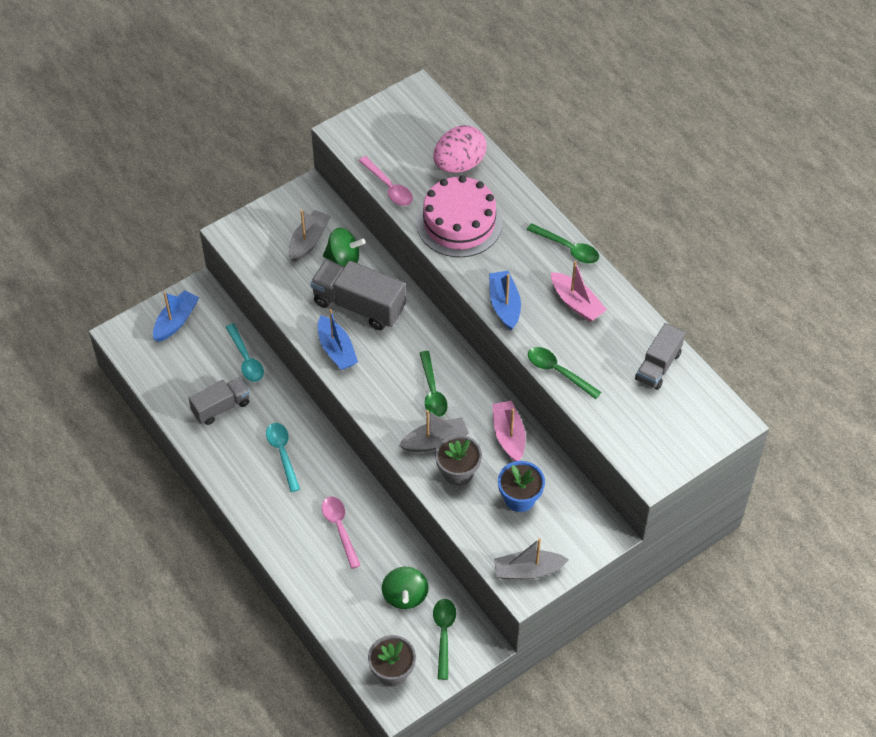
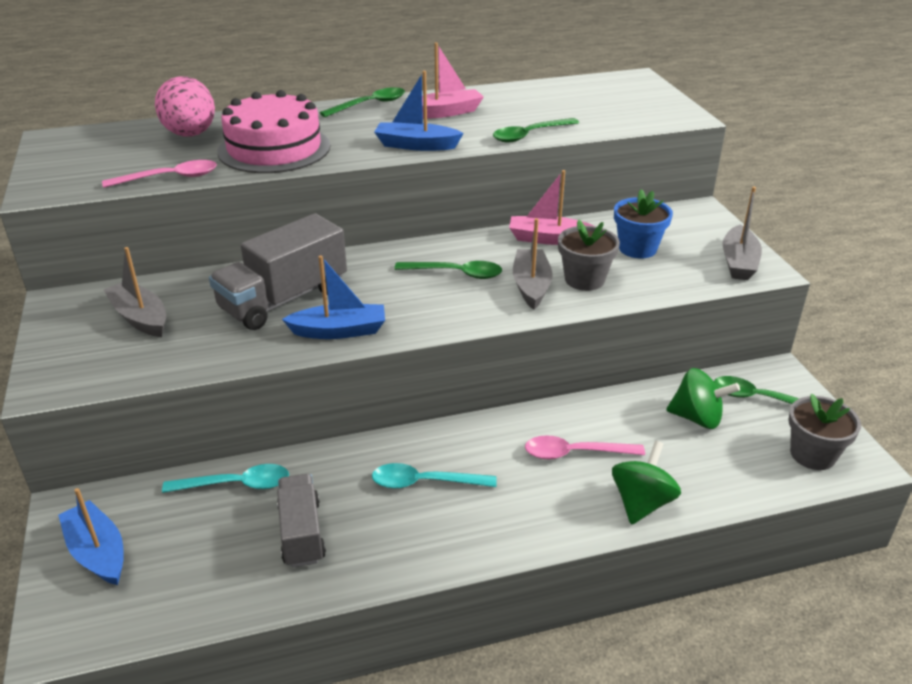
camera: 70 degrees left, 20 degrees down
green spinning top [323,228,366,267] -> green spinning top moved to [612,441,681,525]
grey truck [635,323,685,390] -> none

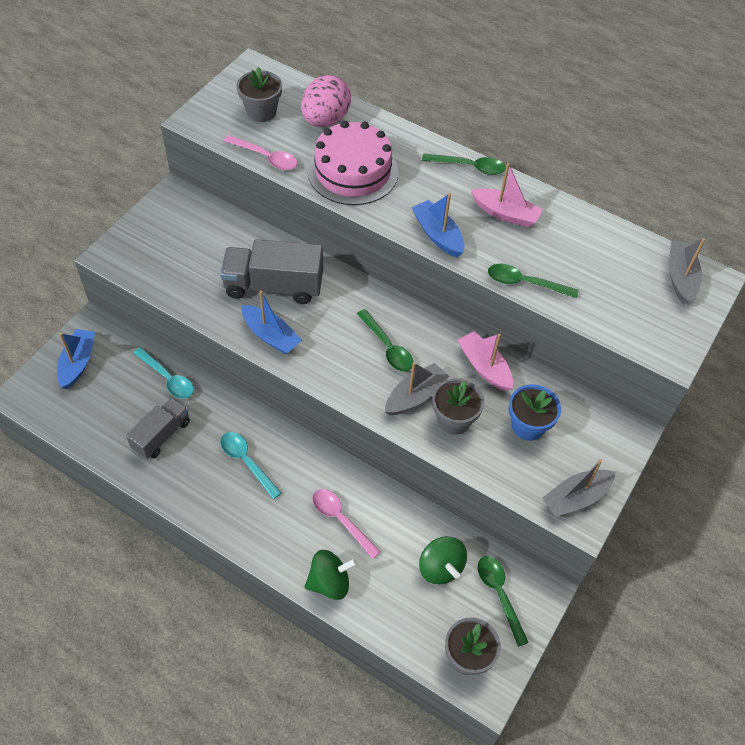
camera: 45 degrees right, 20 degrees up
grey boat [104,247,166,337] -> grey boat moved to [669,238,705,304]
none -> grey flower pot [237,67,282,122]

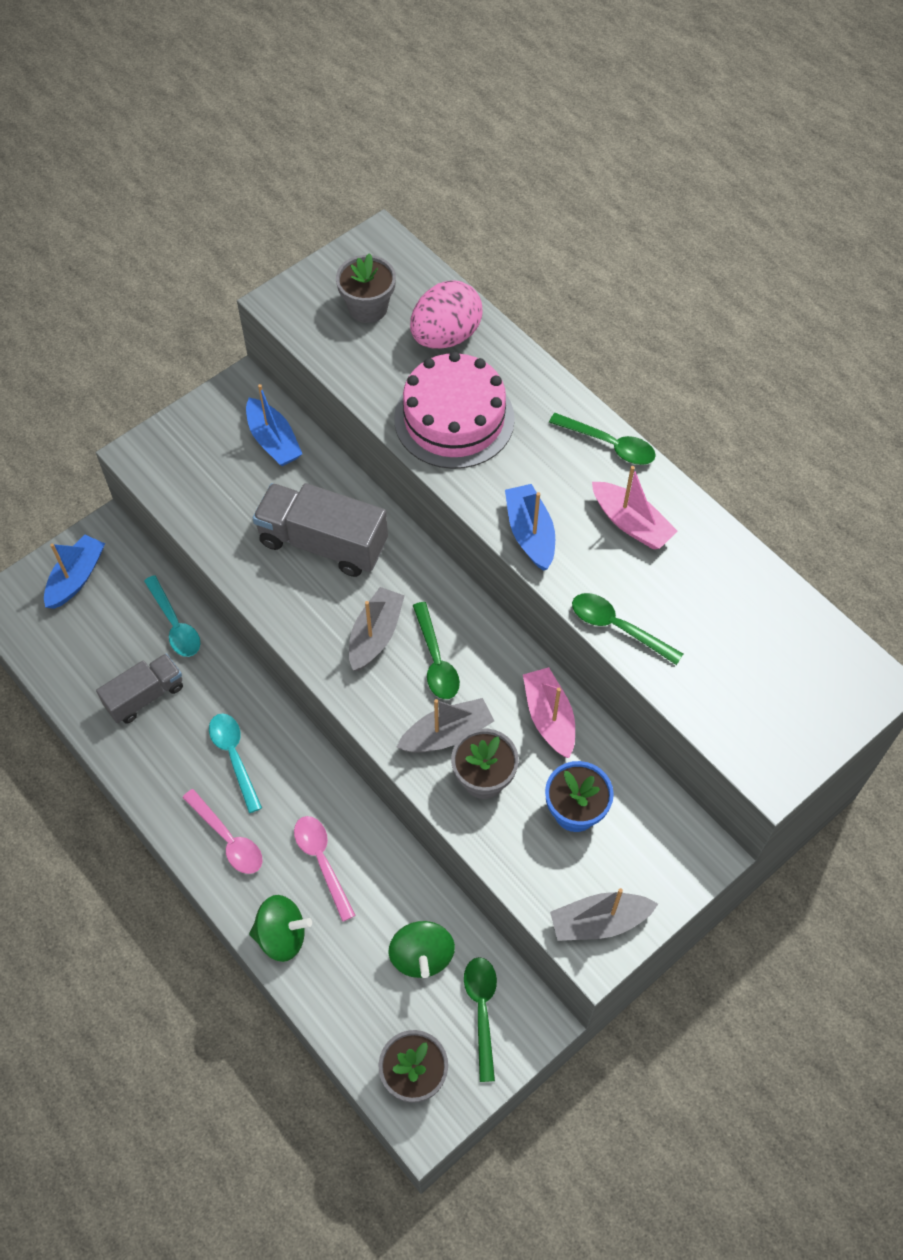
camera: 20 degrees right, 5 degrees up
pink spoon [224,135,298,170] -> pink spoon moved to [182,789,263,874]
blue boat [241,290,302,355] -> blue boat moved to [246,384,302,466]
grey boat [669,238,705,304] -> grey boat moved to [349,587,405,671]

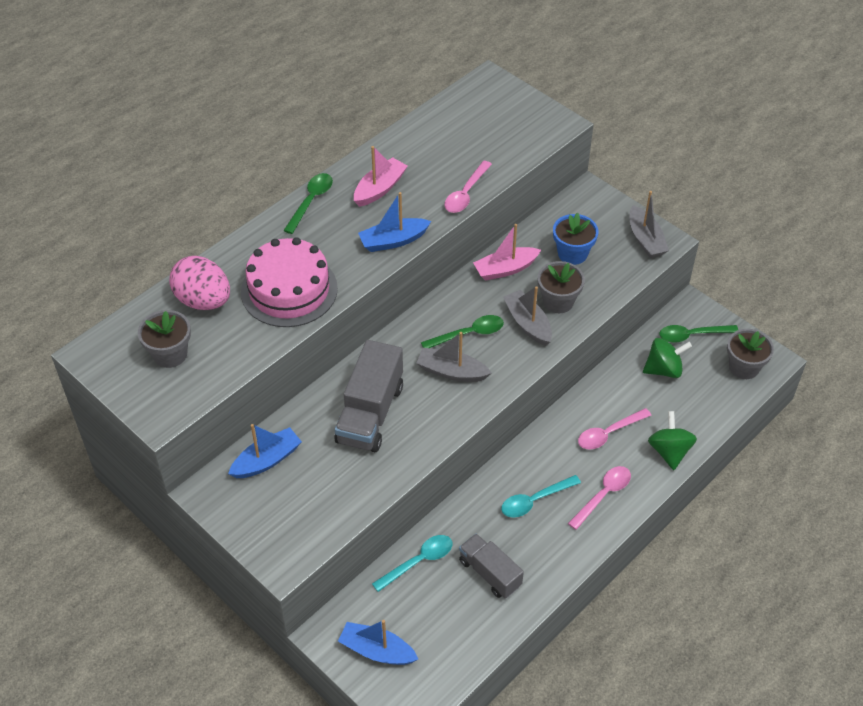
camera: 95 degrees left, 10 degrees down
green spoon [572,593,683,665] -> pink spoon [444,161,492,213]

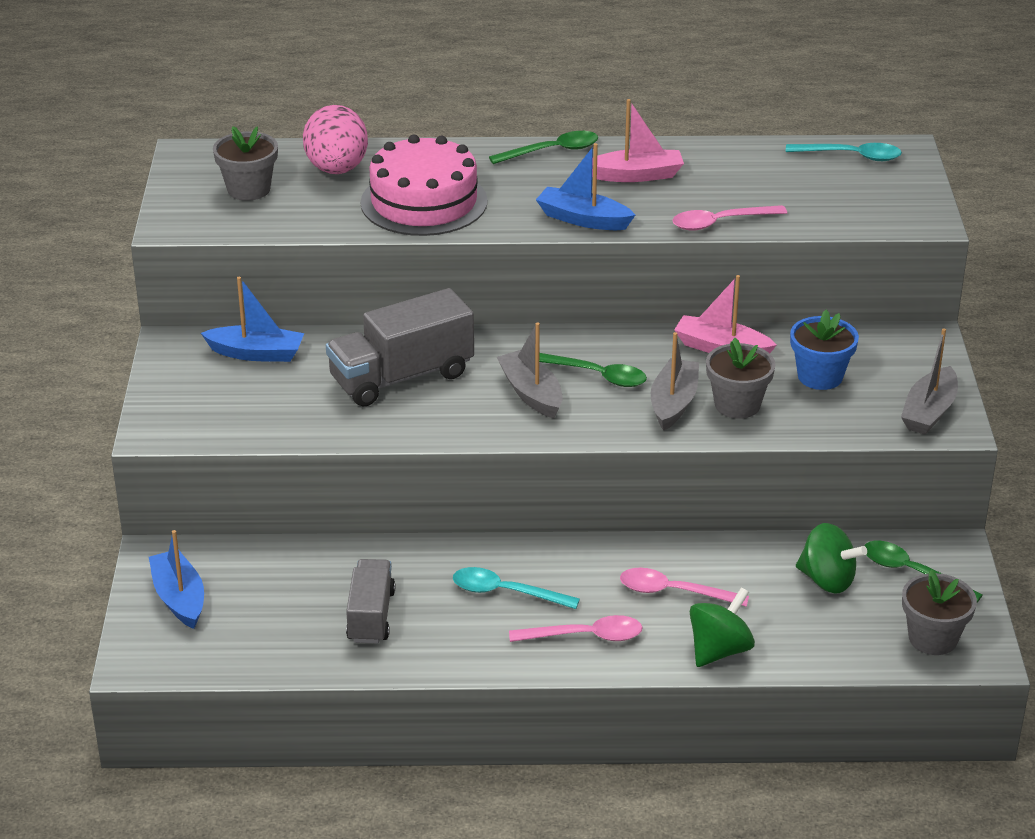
camera: 45 degrees right, 15 degrees down
turquoise spoon [372,535,452,592] -> turquoise spoon moved to [786,143,902,161]

